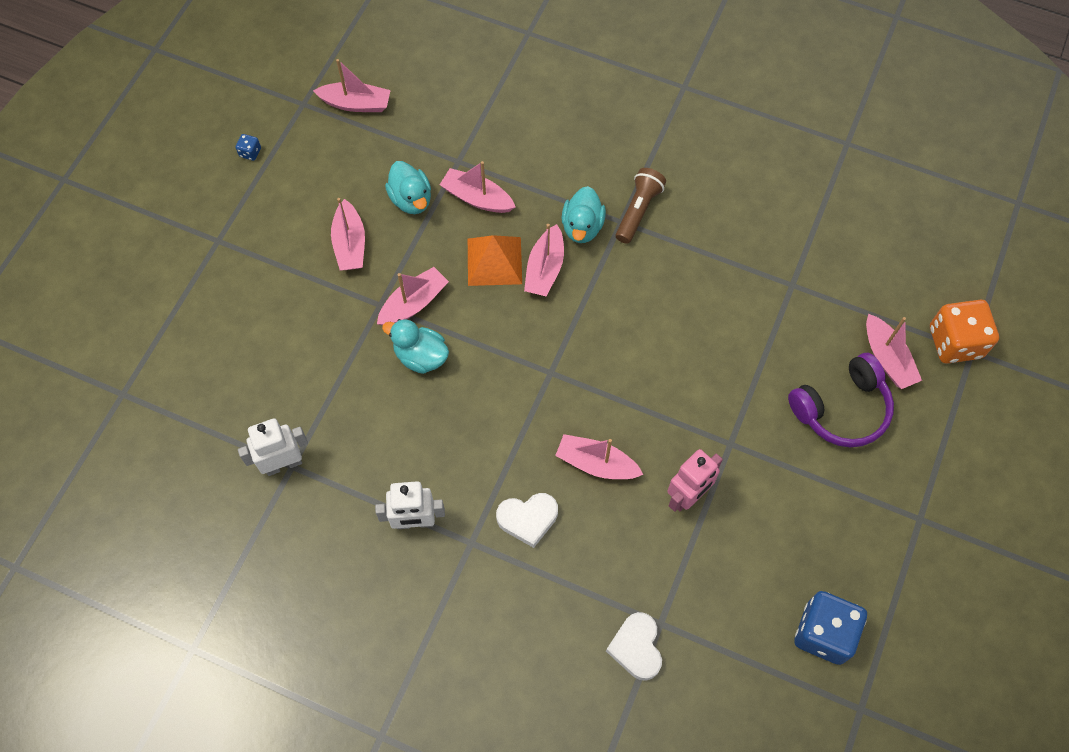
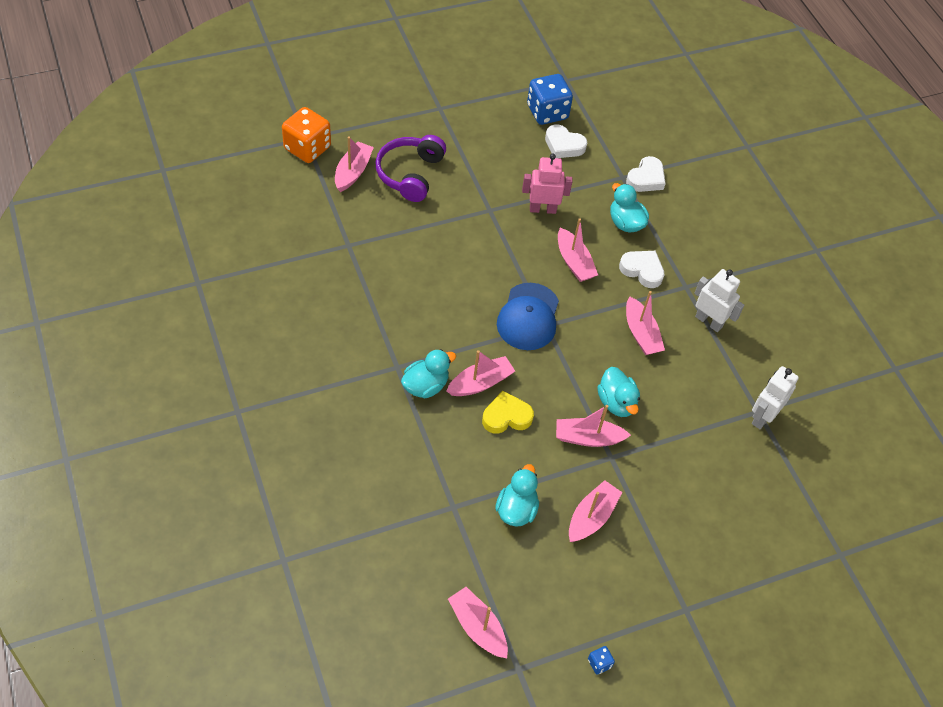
camera: 140 degrees left, 10 degrees down
white robot [238,418,308,476] -> white robot turned 105 degrees clockwise [752,366,799,429]
pink boat [440,161,516,213] -> pink boat moved to [626,291,665,355]
orange pyramid [468,235,522,286] -> yellow heart [482,390,534,434]
brown flashlight [616,168,666,244] -> none
purple headphones [788,353,894,447] -> purple headphones turned 90 degrees counterclockwise [376,135,446,202]
none -> blue cap [497,283,559,350]
none -> white heart [545,125,587,158]
none -> turquoise duck [610,183,649,232]

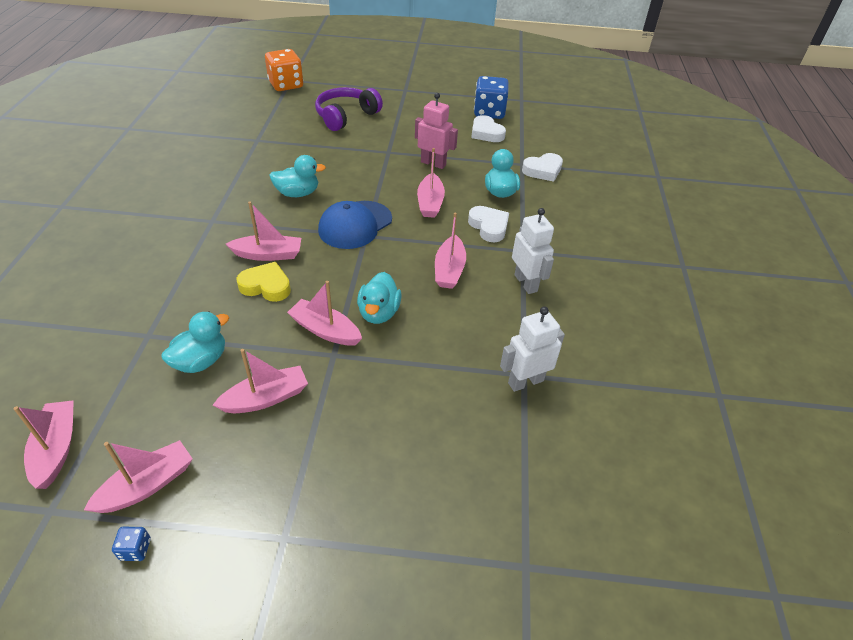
camera: 30 degrees right, 10 degrees down
pink boat [335,136,374,192] -> pink boat moved to [84,440,192,513]
turquoise duck [401,349,456,398] -> turquoise duck moved to [269,155,326,197]

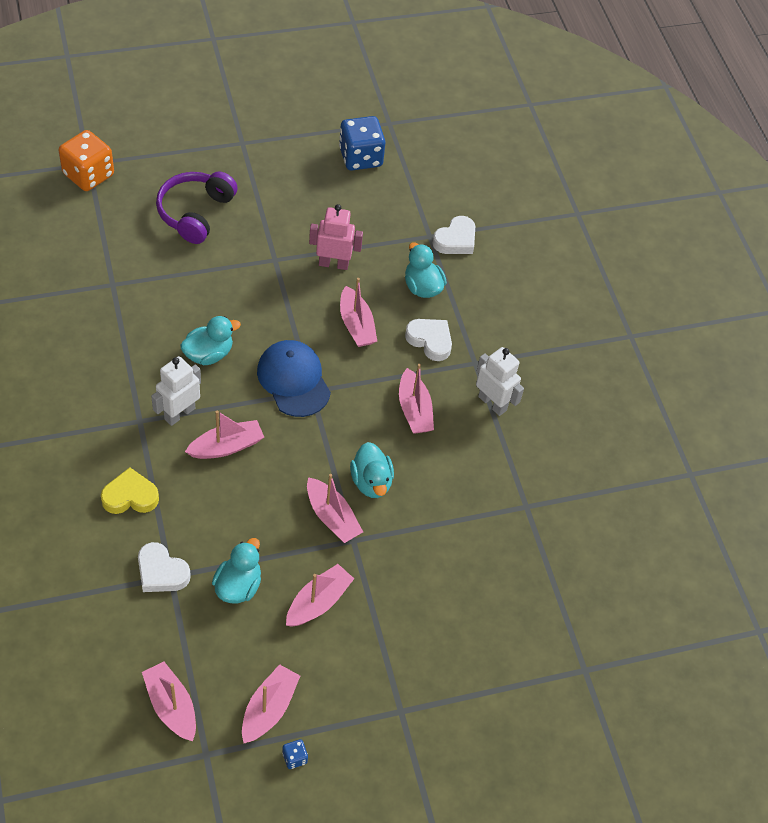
camera: 25 degrees left, 10 degrees up
yellow heart [236,262,291,302] -> yellow heart moved to [101,467,159,514]
pink boat [287,281,362,346] -> pink boat turned 135 degrees counterclockwise [307,474,363,543]
blue cap [318,201,392,249] -> blue cap turned 135 degrees clockwise [257,340,331,417]
white heart [471,115,506,142] -> white heart moved to [138,542,191,592]
white robot [500,307,565,392] -> white robot moved to [151,356,201,426]

